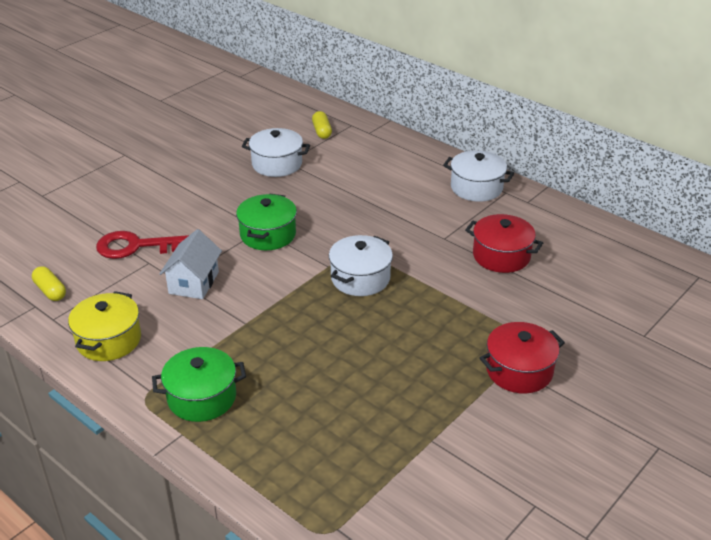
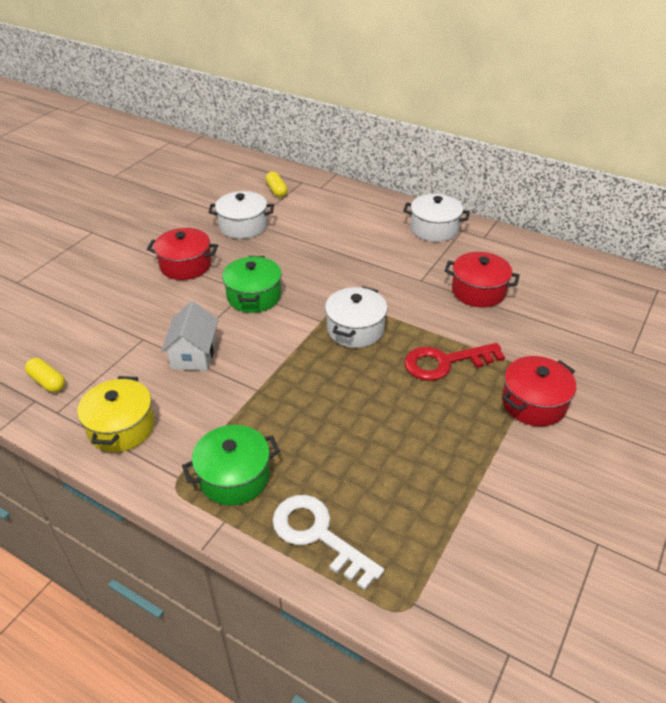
camera: 10 degrees left, 5 degrees up
red key [96,231,189,259] -> red key moved to [404,343,505,381]
none -> red pot [147,228,218,280]
none -> white key [272,495,384,590]

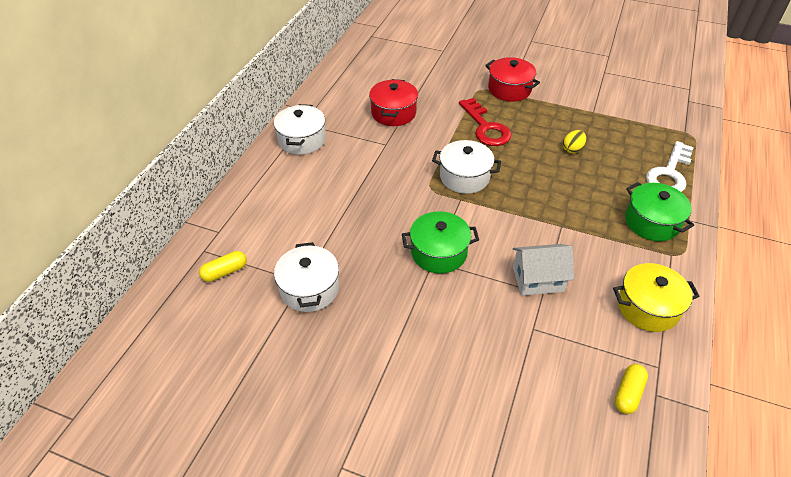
camera: 100 degrees left, 5 degrees up
red pot [147,228,218,280] -> none
none -> yellow egg [563,130,586,153]

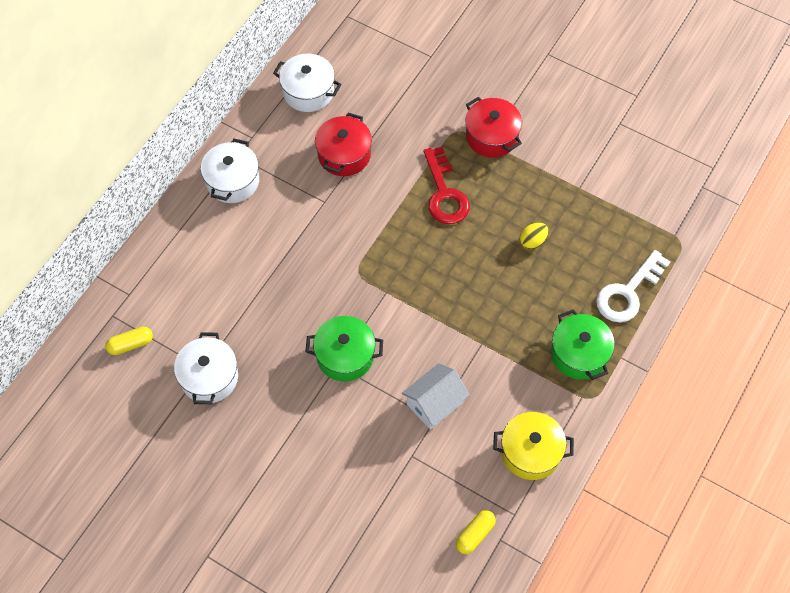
camera: 10 degrees right, 15 degrees up
white pot [432,140,501,194] -> white pot moved to [273,54,342,112]
white house [513,244,574,296] -> white house turned 45 degrees counterclockwise [402,363,470,430]

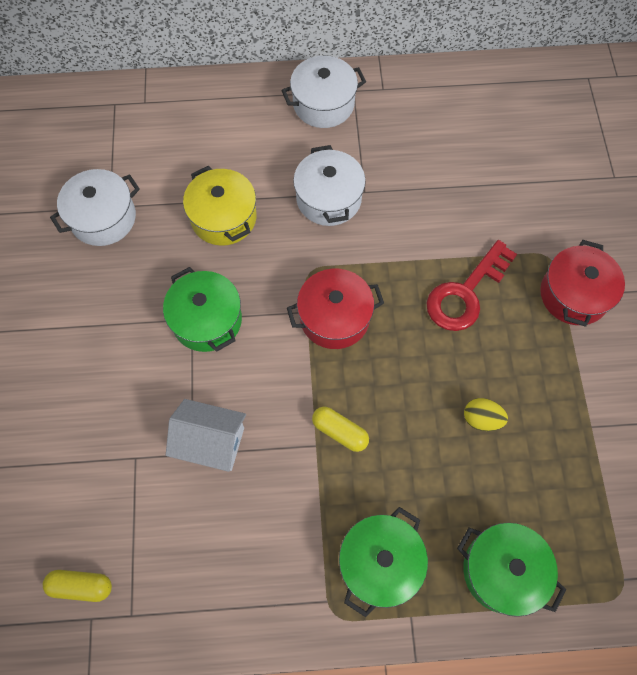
camera: 55 degrees right, 5 degrees up
yellow capsule [105,327,153,355] -> yellow capsule moved to [312,406,369,452]
white pot [273,54,342,112] -> white pot moved to [293,145,366,226]
red pot [315,113,372,176] -> red pot moved to [287,269,384,349]
yellow pot [493,412,574,480] -> yellow pot moved to [183,166,257,246]
white key [596,250,670,322] -> green pot [457,523,566,617]

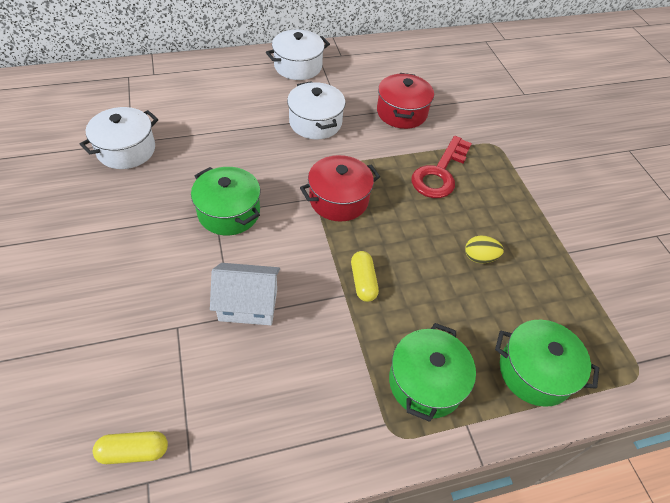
camera: 15 degrees left, 15 degrees down
yellow pot [183,166,257,246] -> none
yellow capsule [312,406,369,452] -> yellow capsule turned 60 degrees clockwise [351,251,379,302]
red pot [540,240,625,327] -> red pot moved to [377,73,434,129]

